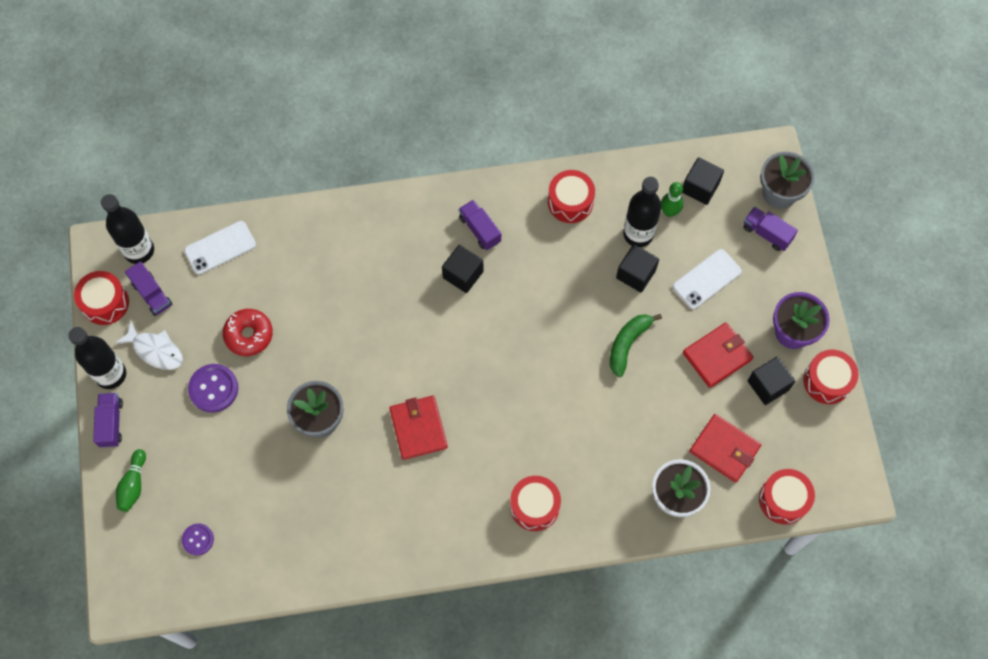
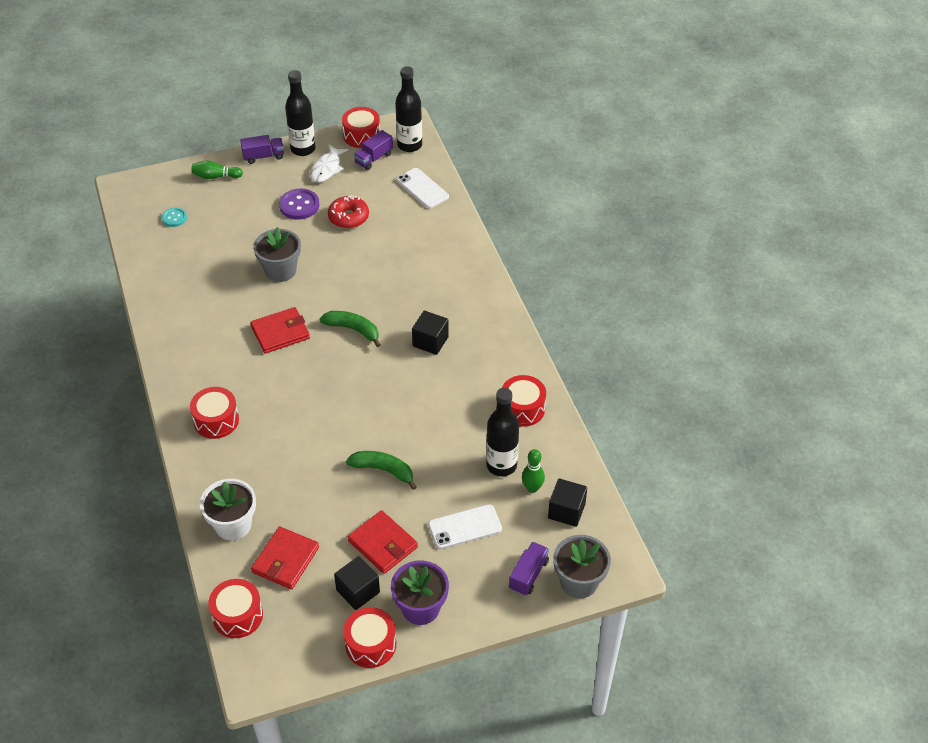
camera: 80 degrees right, 20 degrees down
purple button [182,524,214,555] -> turquoise button [162,208,187,227]
purple truck [459,200,501,250] -> none
black cube [616,244,659,292] -> none
white phone [673,249,742,309] -> white phone turned 60 degrees counterclockwise [428,504,502,549]
none -> green banana [319,311,381,347]

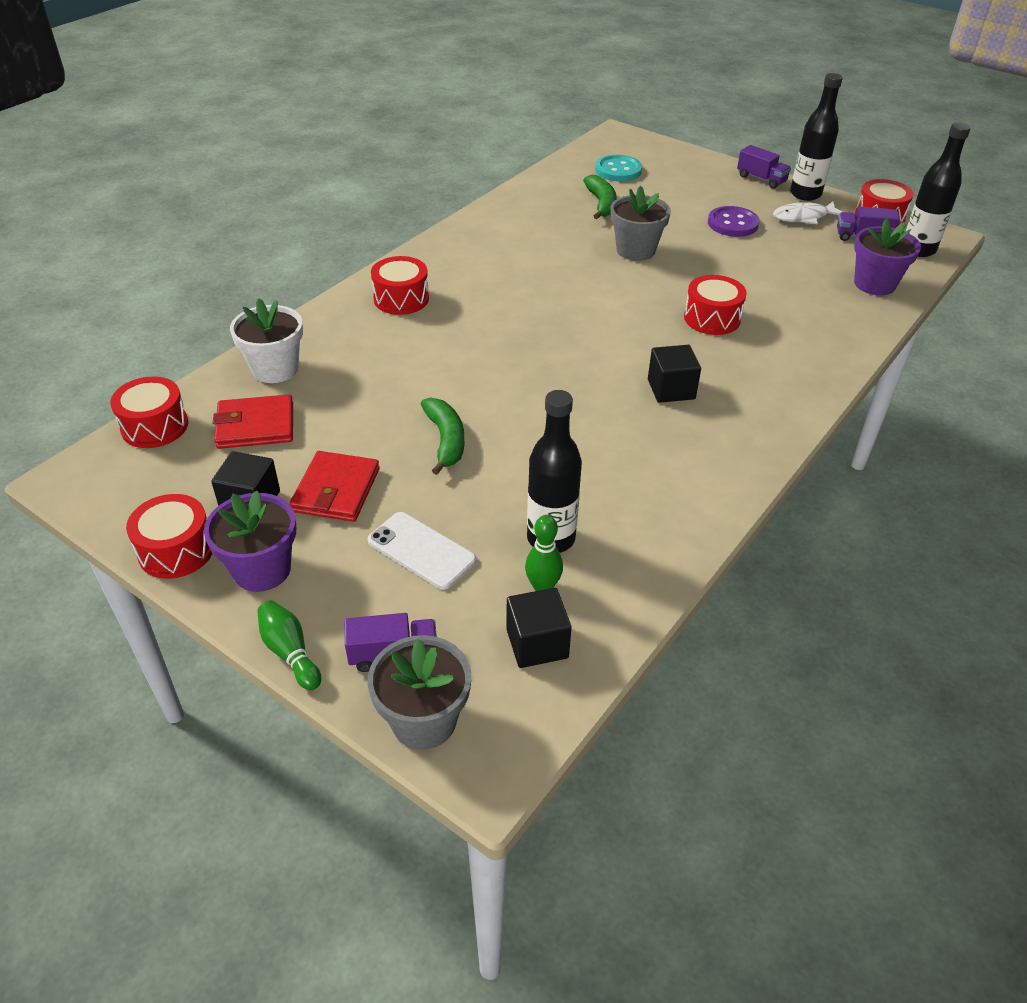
camera: 55 degrees right, 5 degrees down
turquoise button [162,208,187,227] -> turquoise button [595,155,642,181], size x1.62
green bowling pin [191,160,243,179] -> green bowling pin moved to [257,600,321,690]
red wallet [250,307,310,354] -> none
green banana [319,311,381,347] -> green banana moved to [583,175,617,219]
red donut [328,196,369,228] -> none
white phone [396,168,449,208] -> purple flower pot [854,218,921,295]
red drum [502,375,546,427] -> red drum moved to [684,275,747,335]

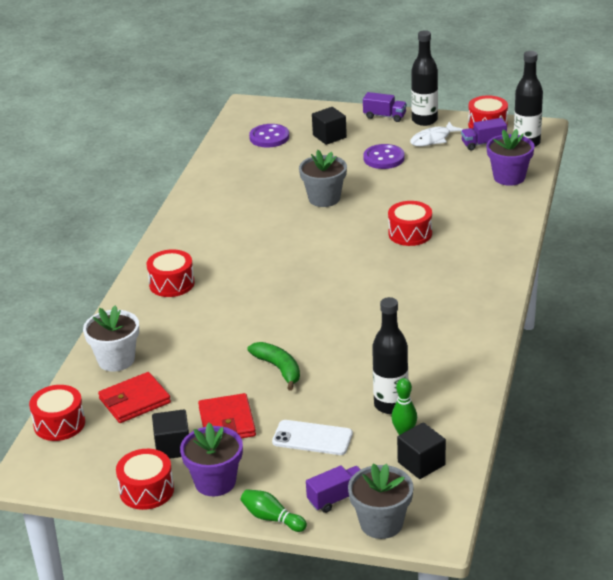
camera: 20 degrees left, 10 degrees down
green banana [583,175,617,219] -> none
turquoise button [595,155,642,181] -> purple button [249,124,289,148]
black cube [648,345,701,403] -> black cube moved to [312,107,347,145]

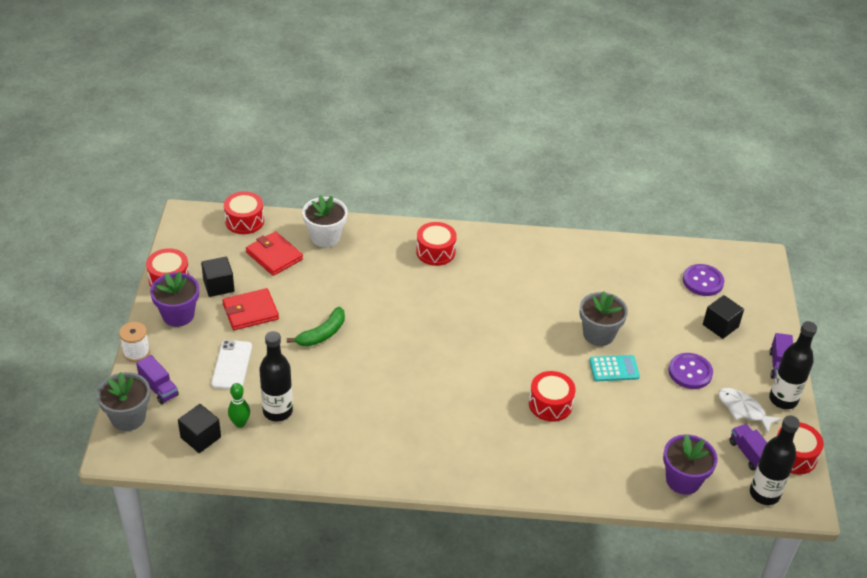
camera: 75 degrees right, 10 degrees up
green bowling pin [241,489,307,532] -> white spool [119,322,150,362]
none -> turquoise calculator [589,355,640,381]

